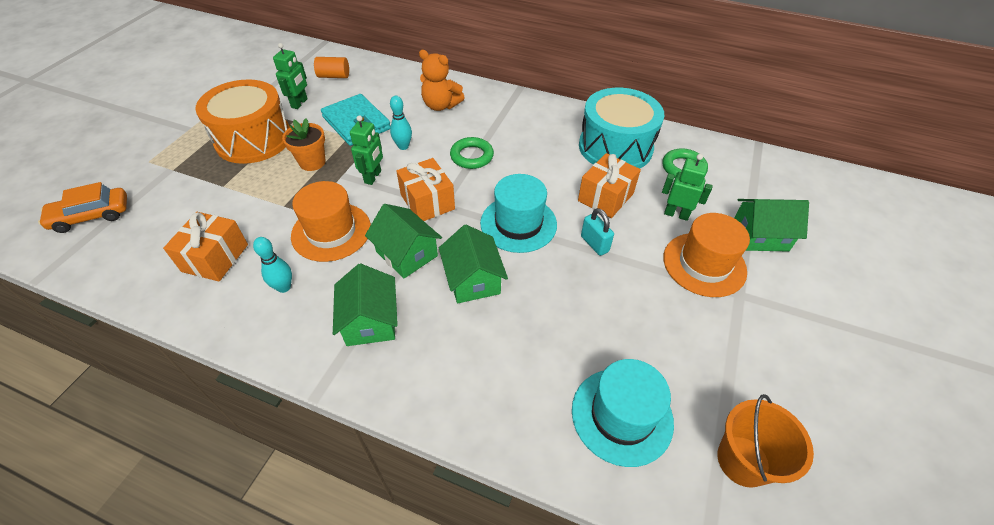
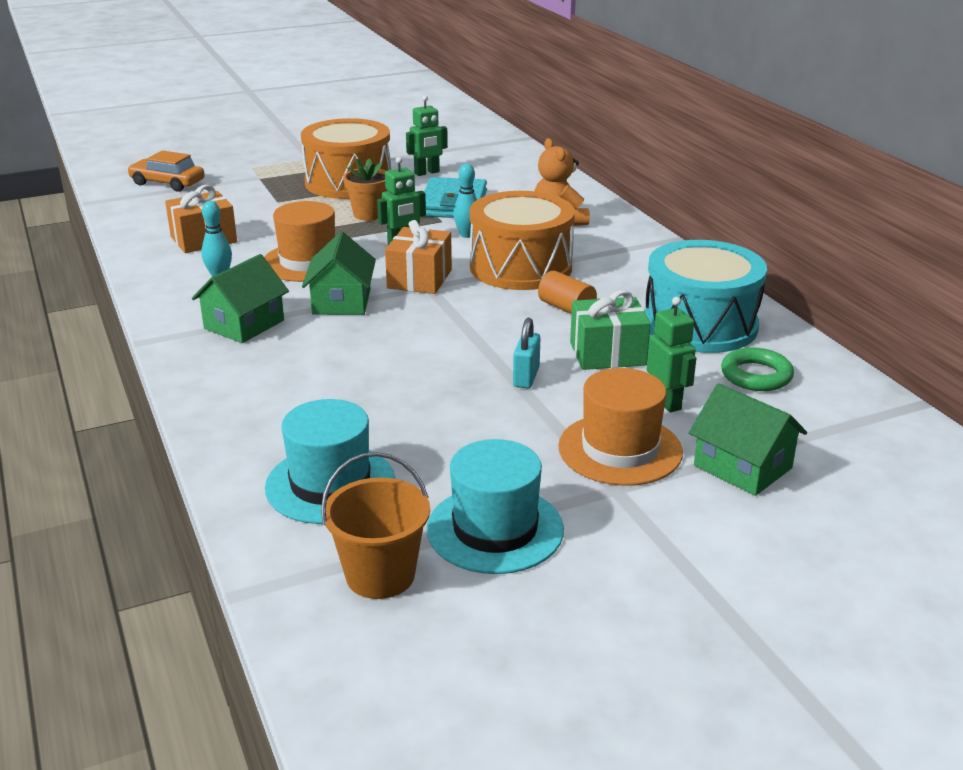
camera: 45 degrees right, 20 degrees down
orange cylinder [314,57,349,78] -> orange cylinder moved to [538,271,597,314]
green house [439,225,508,303] -> none
green ring [450,137,494,169] -> orange drum [470,191,575,290]
turquoise hat [480,174,557,253] -> turquoise hat moved to [427,439,564,574]
orange gift [578,153,641,218] -> green gift [570,290,651,370]

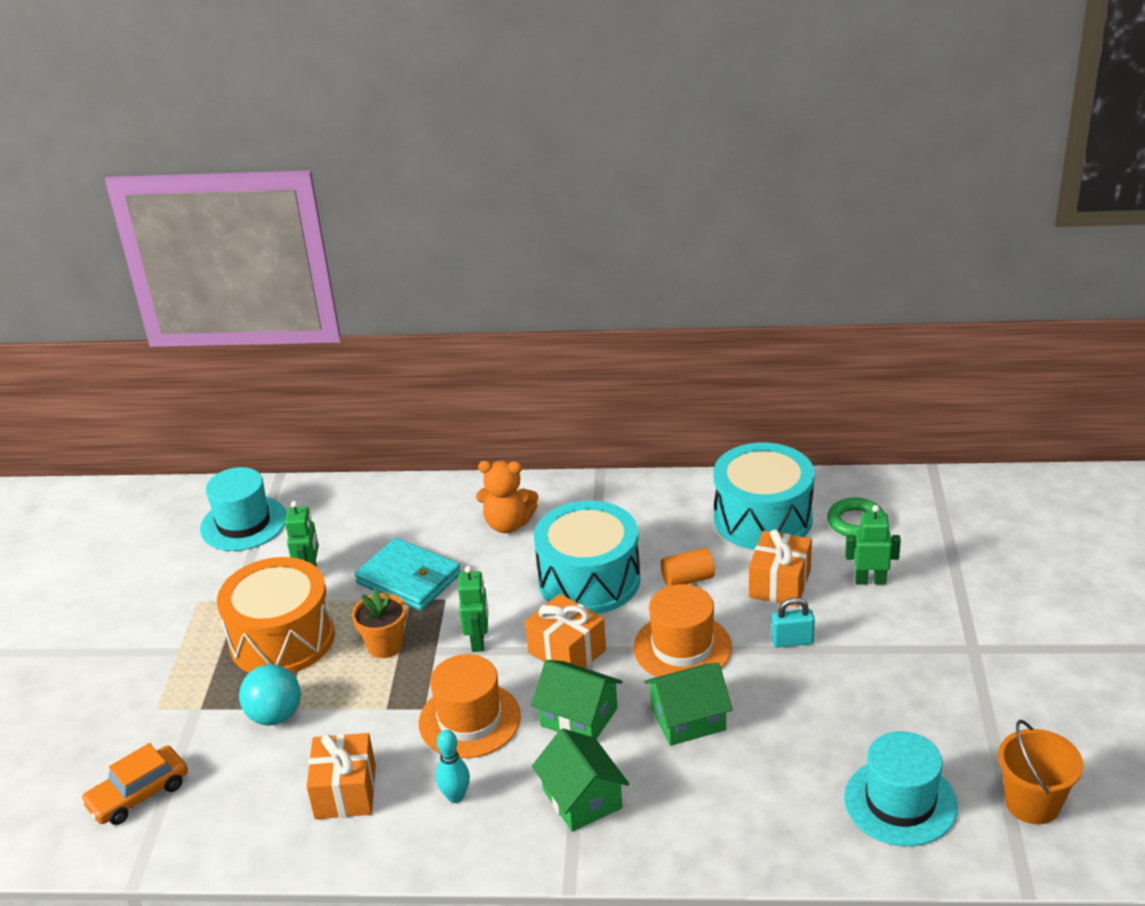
camera: 60 degrees left, 5 degrees up
turquoise hat [427,439,564,574] -> turquoise hat moved to [200,467,287,551]
turquoise bowling pin [453,163,477,238] -> none
orange drum [470,191,575,290] -> turquoise drum [534,500,640,614]
turquoise padlock [513,318,540,388] -> turquoise padlock turned 45 degrees counterclockwise [771,597,815,648]
orange hat [558,368,683,486] -> orange hat moved to [633,584,732,677]
green gift [570,290,651,370] -> orange gift [749,529,812,607]
green house [689,383,807,496] -> green house moved to [644,663,733,746]
none -> turquoise ball [239,664,301,726]

